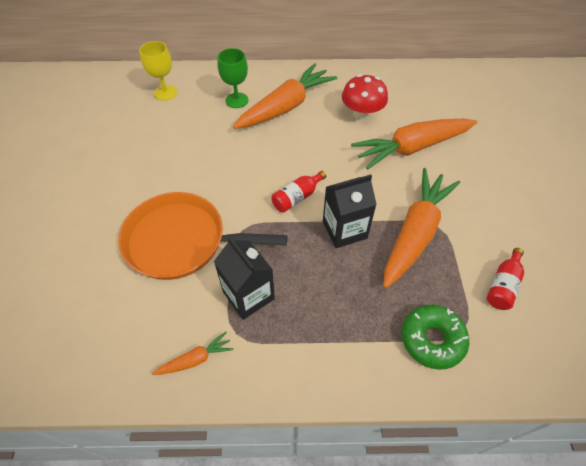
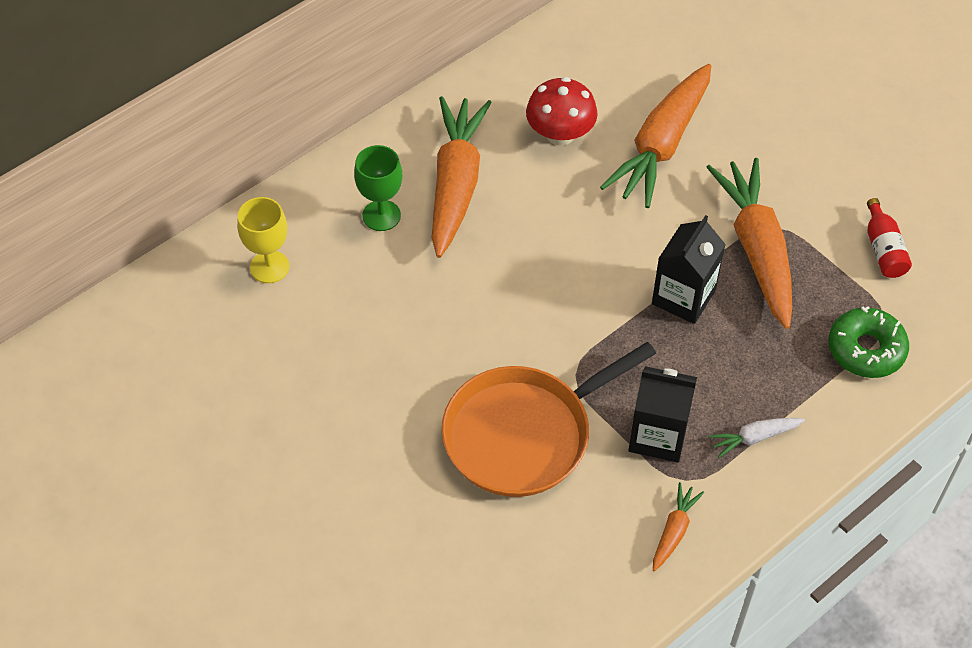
camera: 40 degrees left, 0 degrees up
red bottle [271,171,326,213] -> none
none -> white carrot [709,418,805,458]

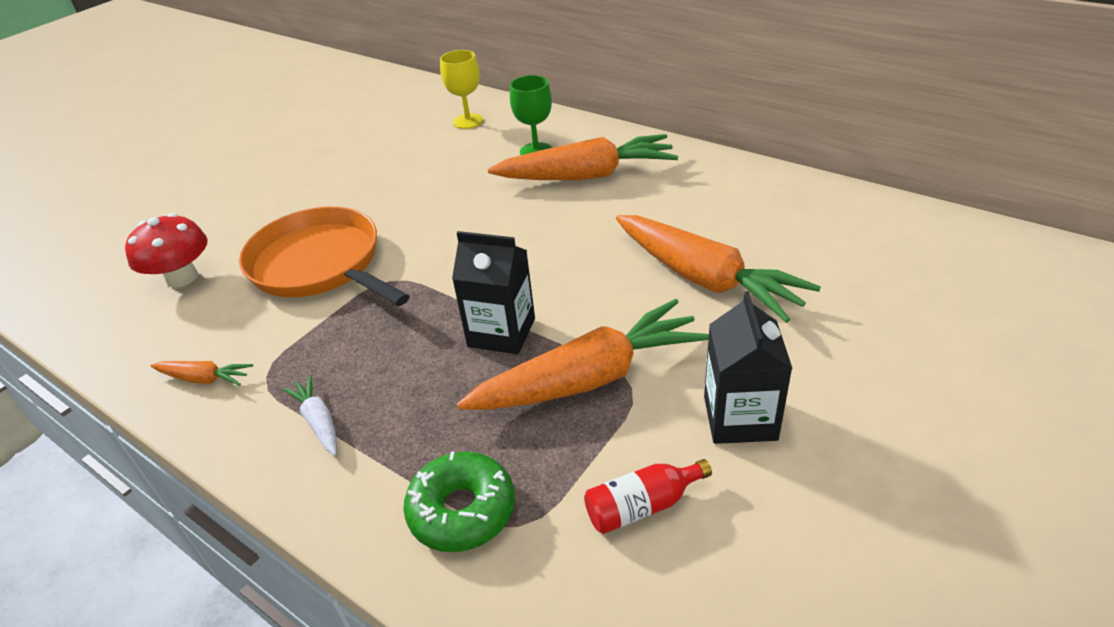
camera: 80 degrees right, 15 degrees down
red mushroom [526,77,598,146] -> red mushroom moved to [125,213,208,288]
orange carrot [600,64,711,208] -> orange carrot turned 150 degrees counterclockwise [616,215,821,323]
black carton [629,366,697,463] -> black carton moved to [704,291,793,444]

